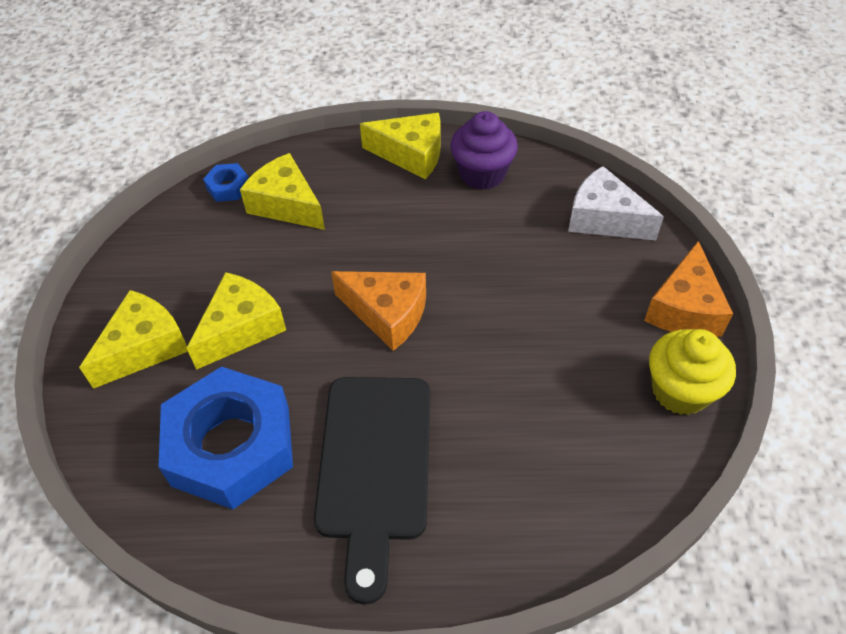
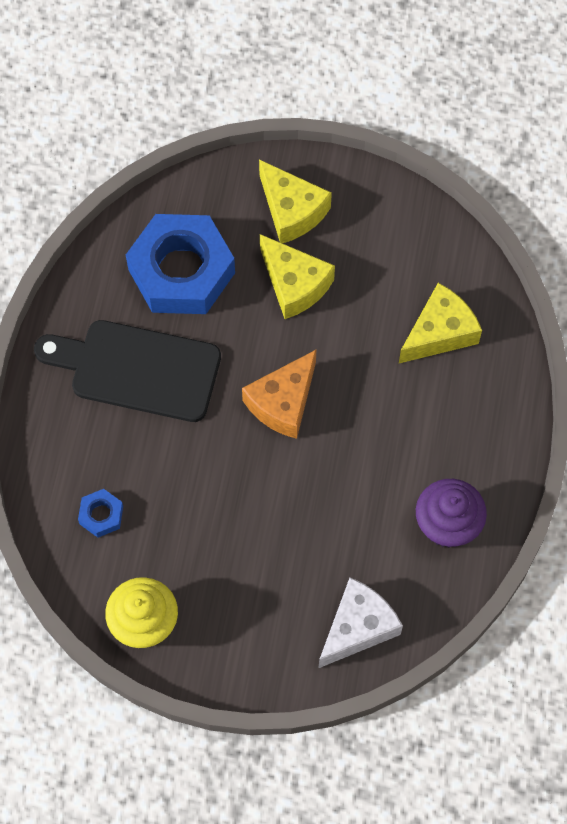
camera: 100 degrees right, 15 degrees up
blue nut [203,163,249,202] -> blue nut moved to [78,489,123,538]
yellow cheese [360,113,441,179] -> none
orange cheese [644,241,733,337] -> none

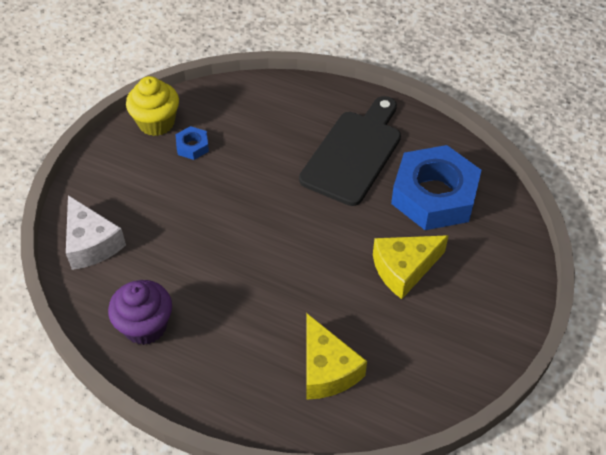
camera: 105 degrees right, 15 degrees down
blue nut [78,489,123,538] -> blue nut moved to [176,126,209,160]
orange cheese [242,350,316,439] -> none
yellow cheese [259,159,332,243] -> none

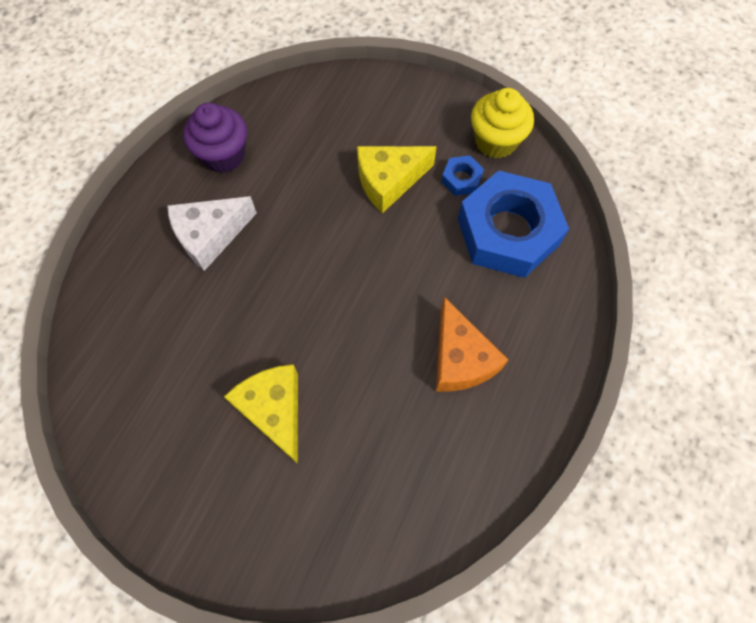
camera: 90 degrees right, 15 degrees up
white cheese [66,195,126,270] -> white cheese moved to [167,196,257,271]
black cutting board [299,96,401,206] -> orange cheese [436,297,508,392]
yellow cheese [306,314,367,400] -> yellow cheese moved to [357,146,437,213]
blue nut [391,145,482,230] -> blue nut moved to [458,171,569,278]

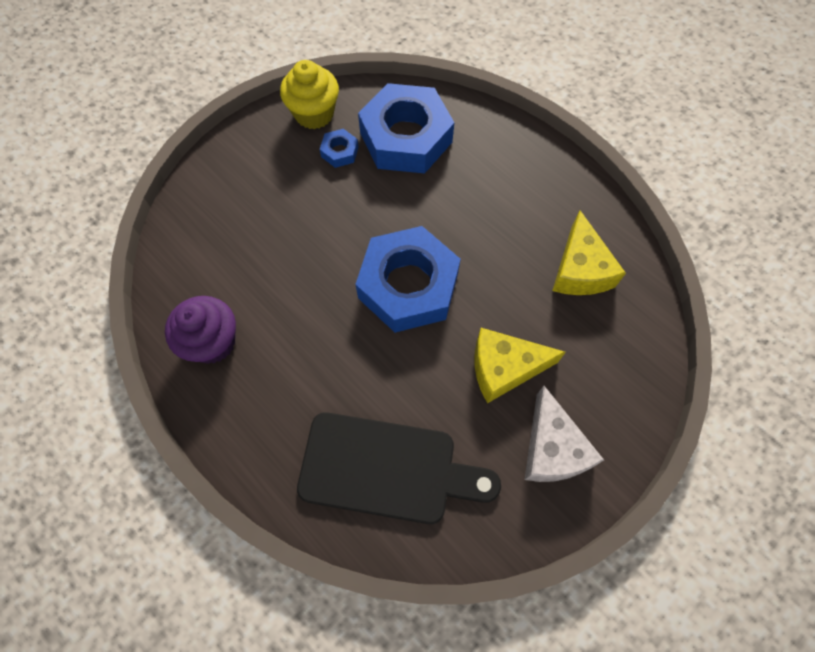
camera: 70 degrees left, 0 degrees up
white cheese [167,196,257,271] -> white cheese moved to [524,386,604,482]
yellow cheese [357,146,437,213] -> yellow cheese moved to [552,211,626,295]
orange cheese [436,297,508,392] -> none
none -> black cutting board [297,412,501,524]
none -> blue nut [356,226,461,333]

